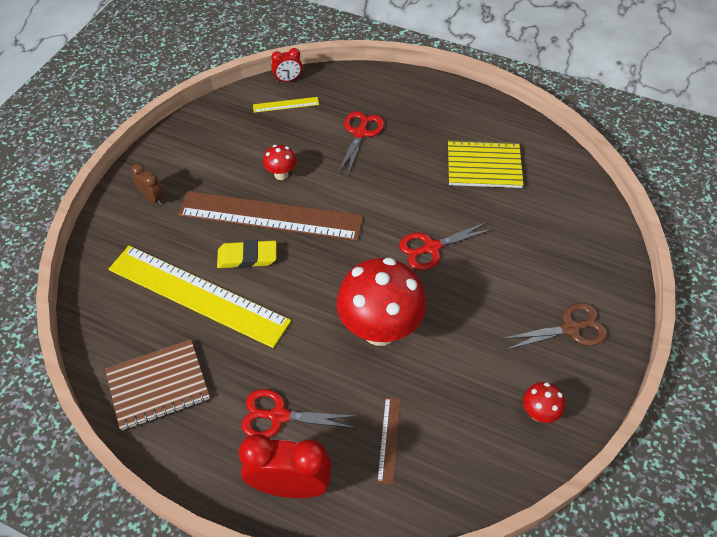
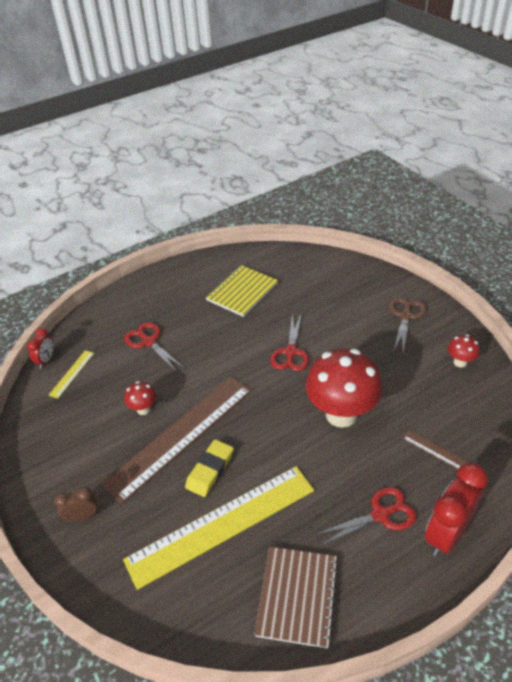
camera: 55 degrees left, 10 degrees down
red scissors [241,389,357,438] -> red scissors turned 150 degrees counterclockwise [314,487,417,546]

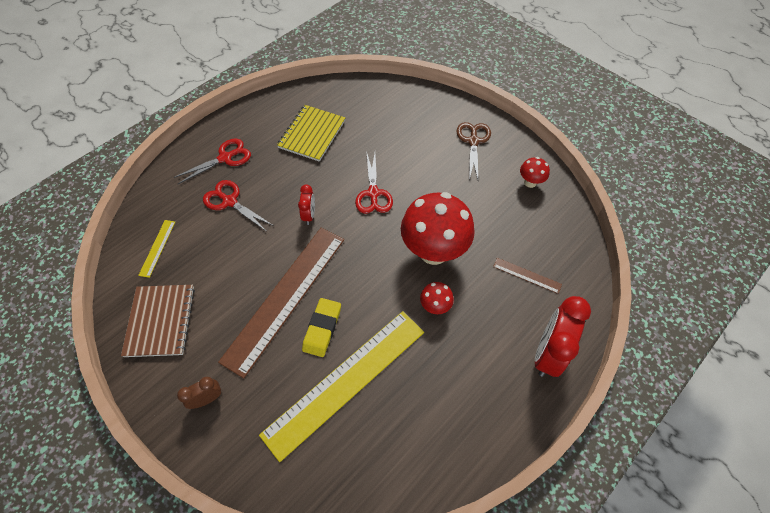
camera: 15 degrees left, 15 degrees up
red clock [27,328,54,368] -> red clock moved to [298,184,315,225]
red mushroom [124,381,157,415] -> red mushroom moved to [420,282,454,314]
brown notebook [254,547,339,648] -> brown notebook moved to [121,285,195,357]
red scissors [314,487,417,546] -> red scissors moved to [174,138,251,184]

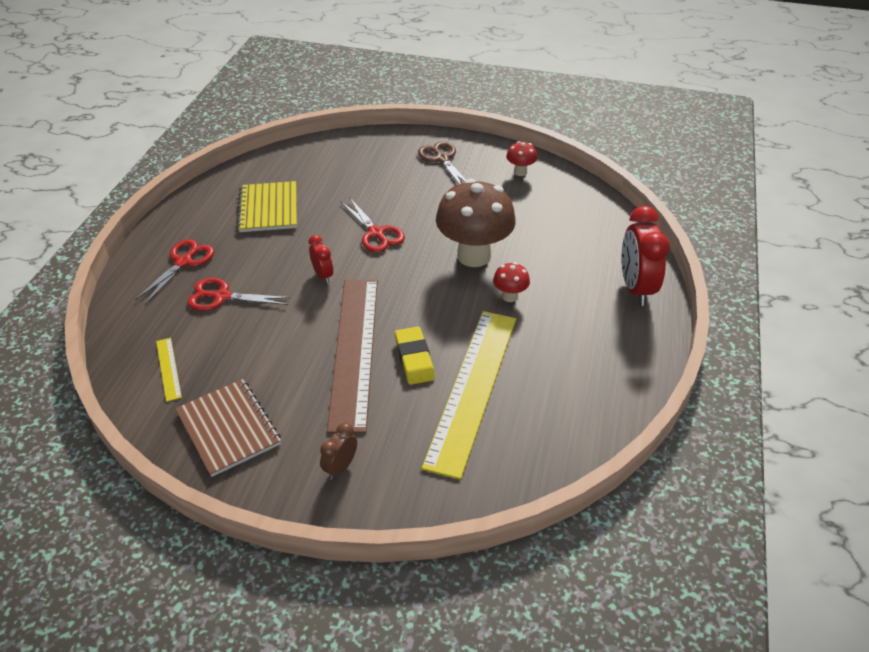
camera: 30 degrees left, 15 degrees down
red mushroom [401,192,475,265] -> brown mushroom [436,179,516,267]
brown ruler [493,258,562,294] -> none

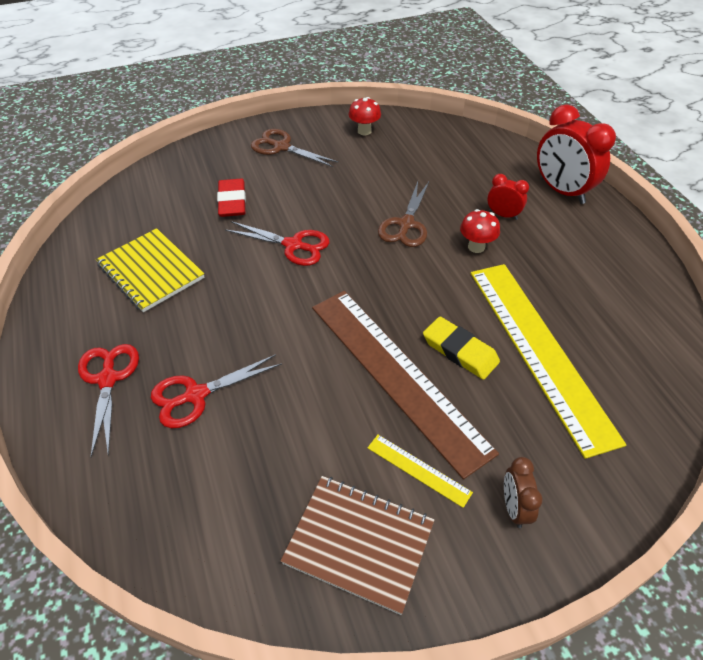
camera: 35 degrees left, 5 degrees up
yellow ruler [156,338,182,402] -> yellow ruler moved to [367,435,473,508]
red clock [309,235,333,283] -> red clock moved to [487,174,529,220]
brown mushroom [436,179,516,267] -> brown scissors [378,182,429,247]
none -> red eraser [217,179,246,217]

